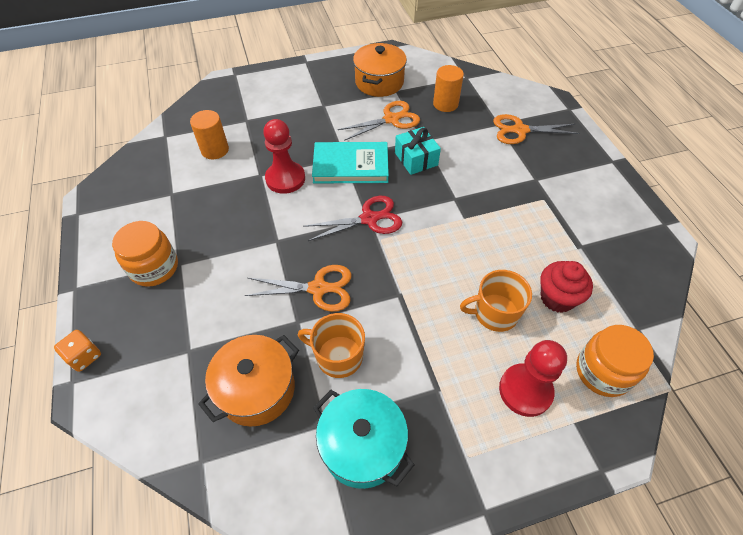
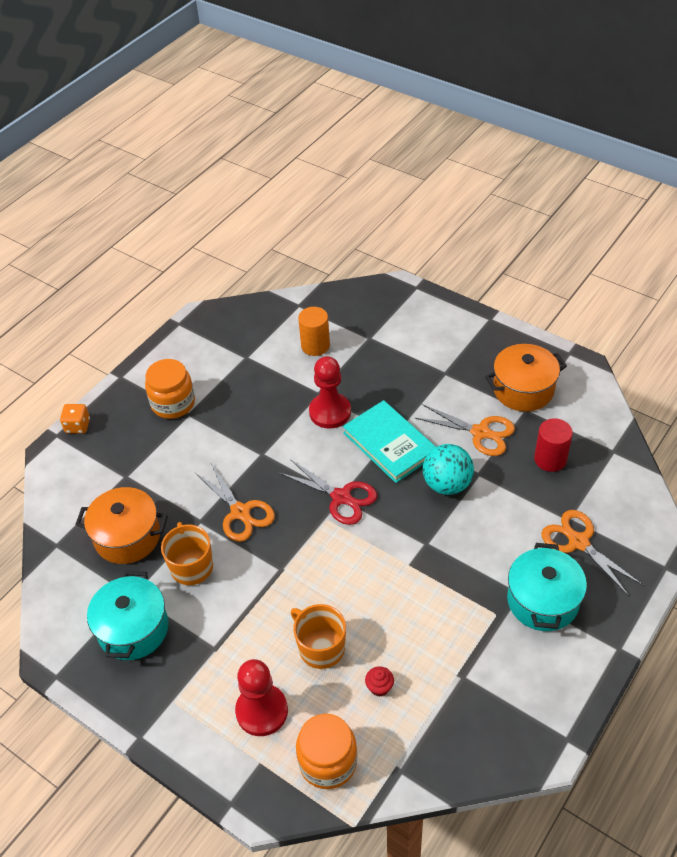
camera: 55 degrees right, 5 degrees down
turquoise gift [395,127,441,175] -> turquoise ball [423,444,474,495]
orange cylinder [433,65,464,112] -> red cylinder [534,418,573,472]
red cupcake [541,261,593,313] -> red cupcake [365,666,394,697], size x0.53
none -> turquoise pot [507,543,587,631]

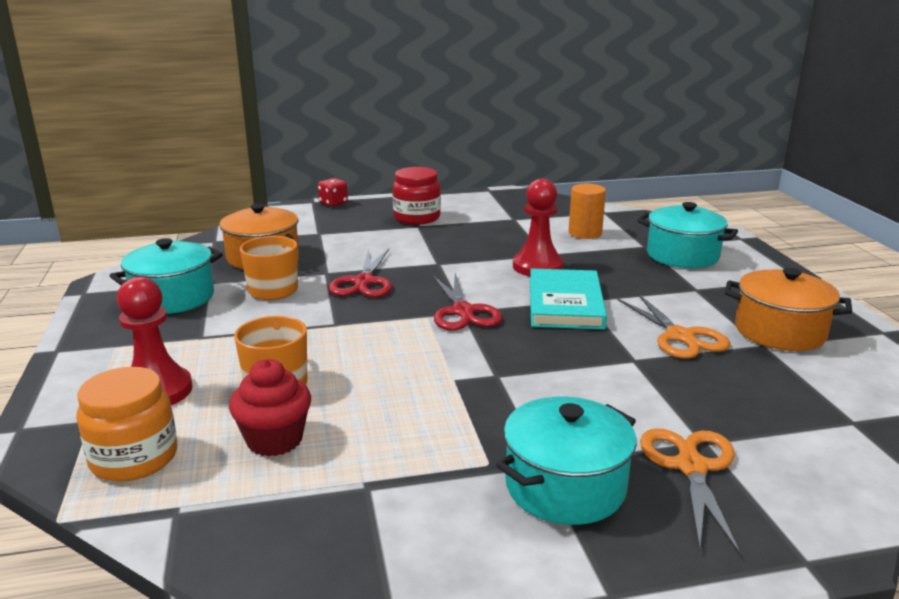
camera: 40 degrees right, 25 degrees down
orange dice [60,404,90,434] -> red dice [318,178,348,207]
orange jar [145,359,195,419] -> red jar [393,167,441,225]
orange scissors [195,462,275,542] -> red scissors [328,249,392,297]
red cupcake [365,666,394,697] -> red cupcake [229,359,311,457], size x1.87
turquoise ball [423,444,474,495] -> none
red cylinder [534,418,573,472] -> none
none -> turquoise pot [637,202,738,268]

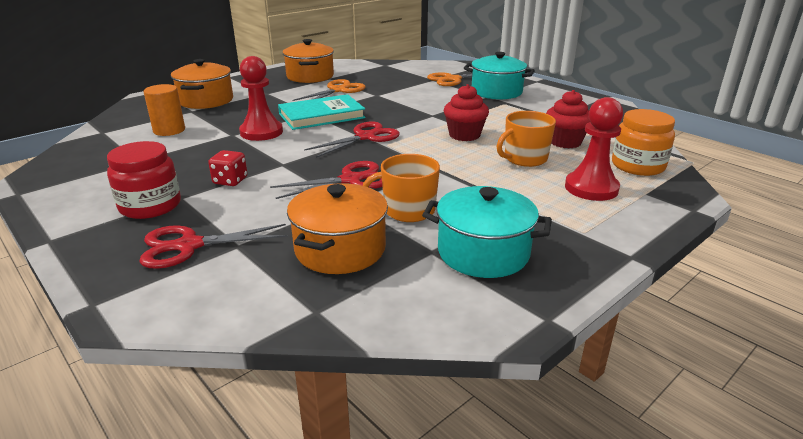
camera: 120 degrees left, 5 degrees up
red dice [318,178,348,207] -> red dice moved to [208,150,247,186]
turquoise pot [637,202,738,268] -> orange pot [171,59,233,109]
none -> red scissors [139,224,288,269]
none -> red cupcake [444,84,489,141]

